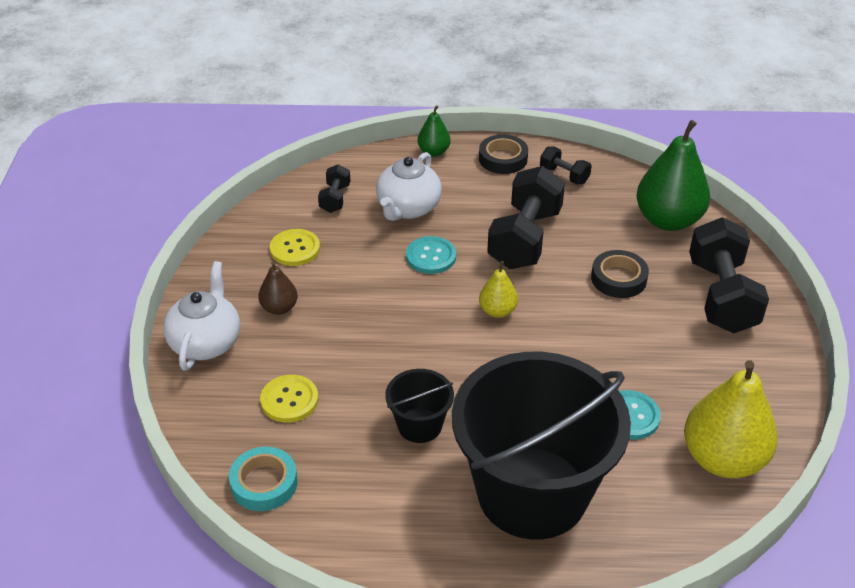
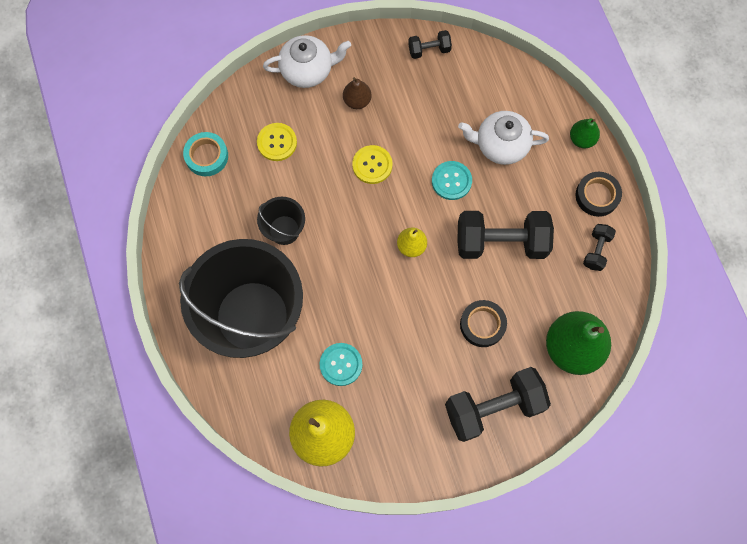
camera: 70 degrees right, 30 degrees up
yellow button [270,229,320,266] -> yellow button moved to [352,145,393,184]
black dumbbell [318,164,350,213] -> black dumbbell moved to [408,30,452,59]

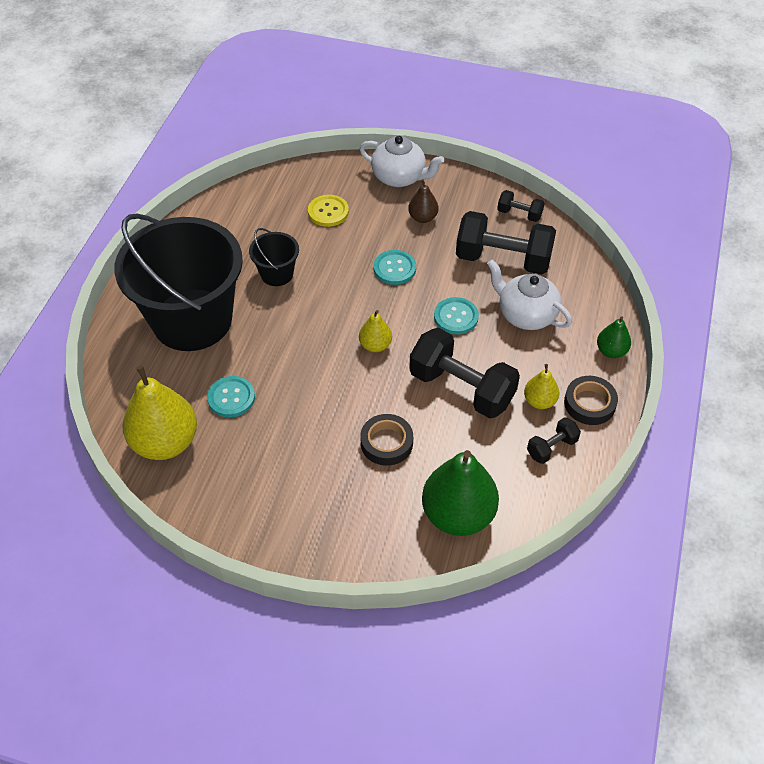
camera: 35 degrees right, 20 degrees down
turquoise tape [183,132,228,176] -> none
yellow button [352,145,393,184] -> turquoise button [374,250,416,285]
black dumbbell [445,367,551,442] -> black dumbbell moved to [456,211,556,274]
none -> yellow pear [524,364,559,409]

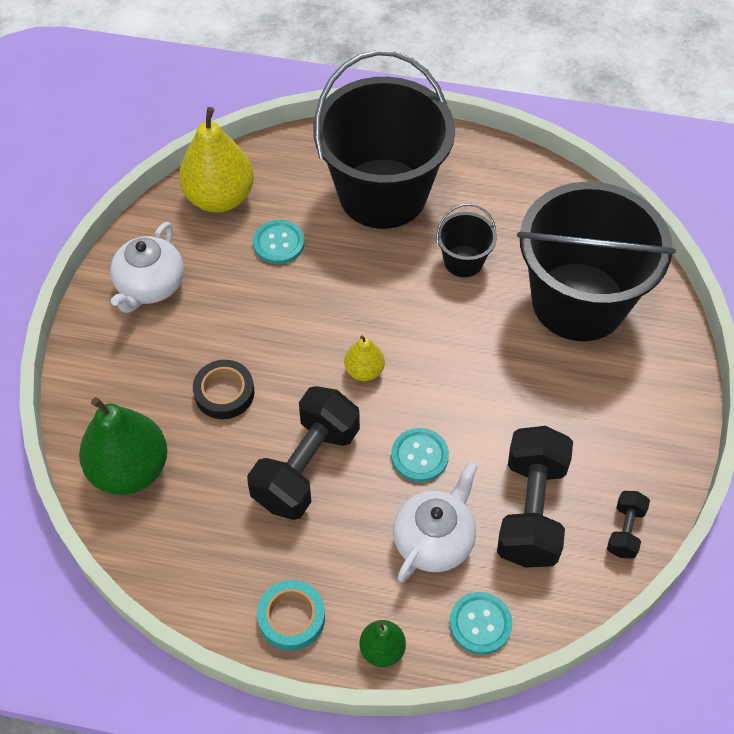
camera: 85 degrees right, 5 degrees up
yellow button [308,195,349,227] -> black bucket [517,182,676,341]
white teapot [360,136,444,187] -> white teapot moved to [110,222,184,313]
turquoise button [374,250,416,285] -> turquoise button moved to [449,592,512,655]
brown pear [408,179,438,223] -> none
yellow pear [524,364,559,409] -> none
black dumbbell [527,417,581,464] -> none
black tape [564,376,618,425] -> turquoise tape [257,580,325,651]

